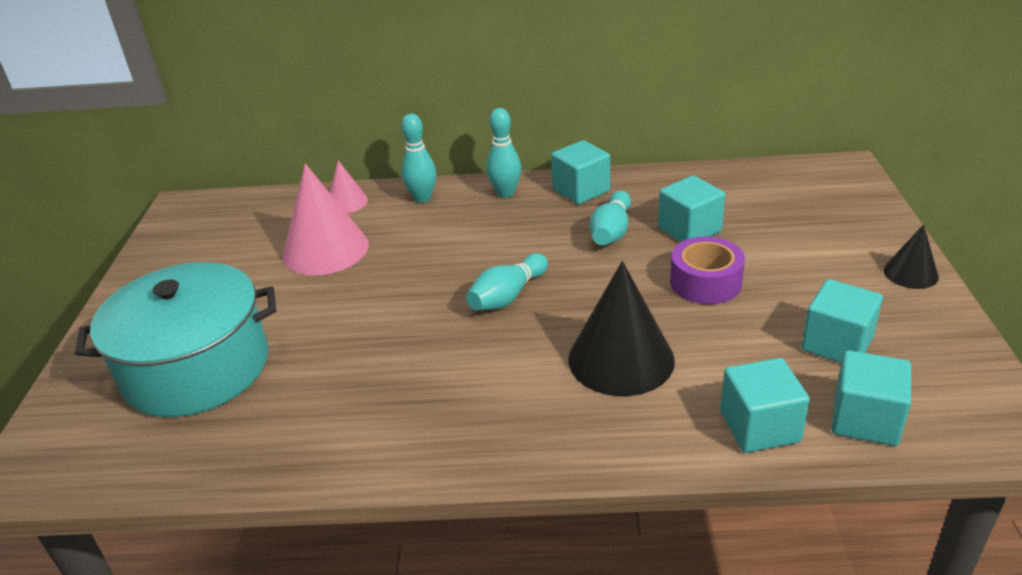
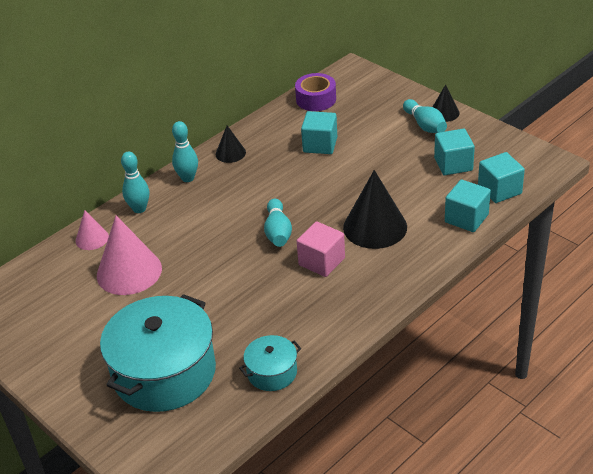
camera: 45 degrees left, 5 degrees up
turquoise cube [551,140,610,204] -> black cone [216,126,246,163]
turquoise bowling pin [589,191,631,245] -> turquoise bowling pin moved to [403,99,447,133]
purple tape [670,237,745,304] -> purple tape moved to [295,73,336,111]
none -> turquoise pot [239,335,301,391]
none -> pink cube [297,222,345,277]

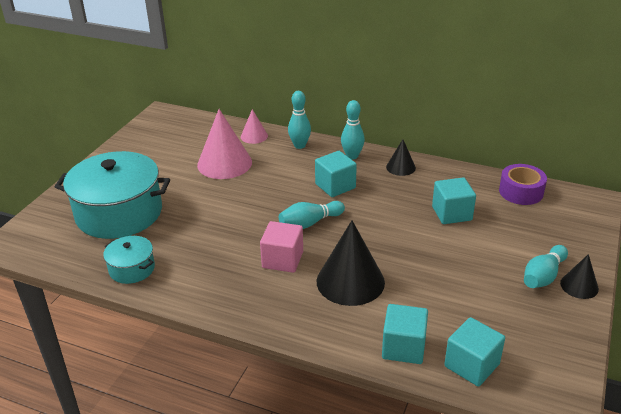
camera: 65 degrees right, 5 degrees down
turquoise cube [434,128,475,175] -> turquoise cube moved to [315,151,357,197]

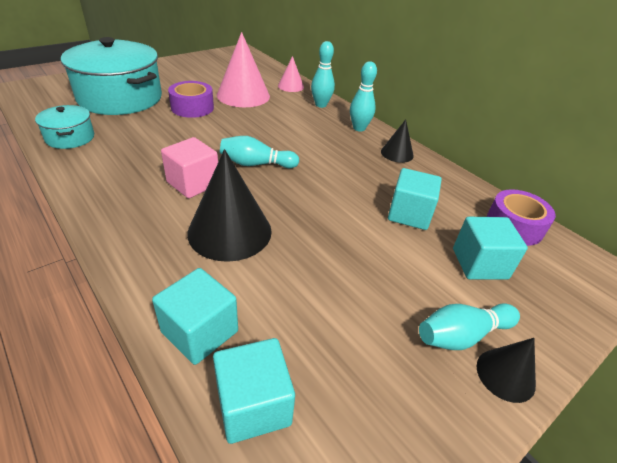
camera: 25 degrees right, 5 degrees up
turquoise cube [315,151,357,197] -> turquoise cube moved to [453,217,528,279]
none -> purple tape [168,81,214,118]

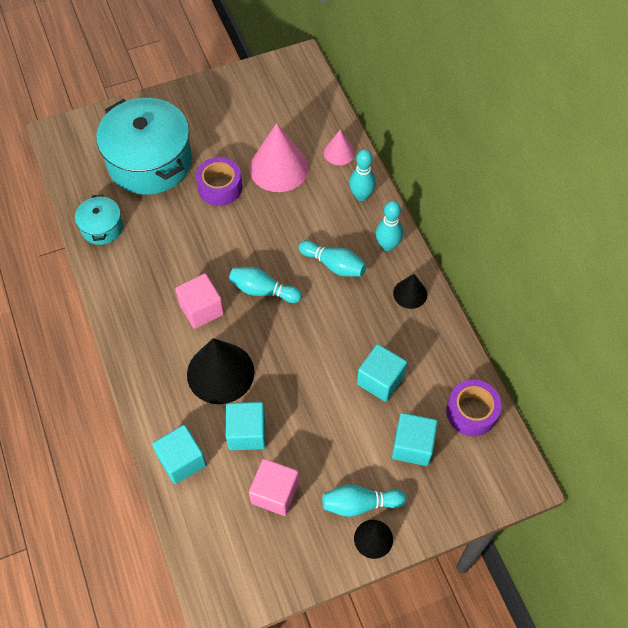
camera: 20 degrees right, 20 degrees up
turquoise cube [213,338,295,444] -> turquoise cube moved to [226,402,266,450]
none -> pink cube [249,459,299,516]
none -> turquoise bowling pin [298,240,367,277]

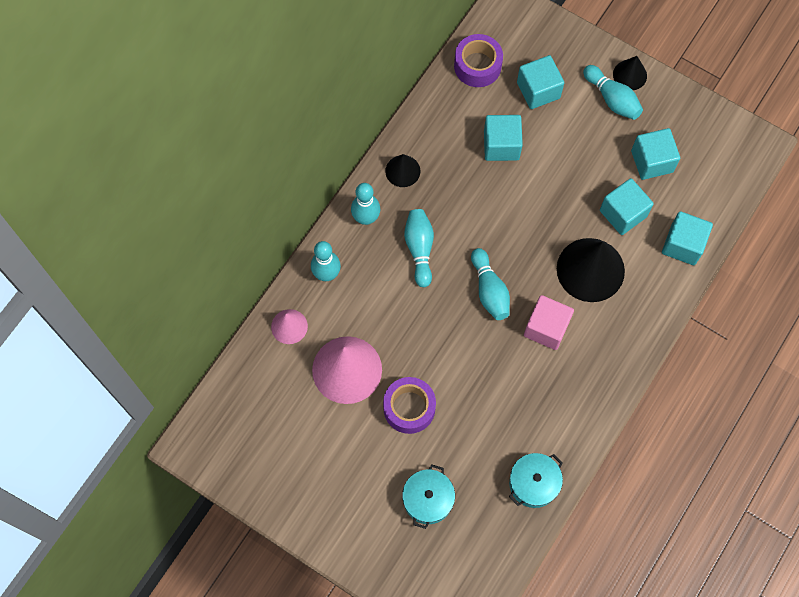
camera: 125 degrees left, 10 degrees up
turquoise pot [96,98,192,195] -> turquoise pot [402,464,455,529], size x0.48
pink cube [249,459,299,516] -> turquoise cube [631,128,680,180]

